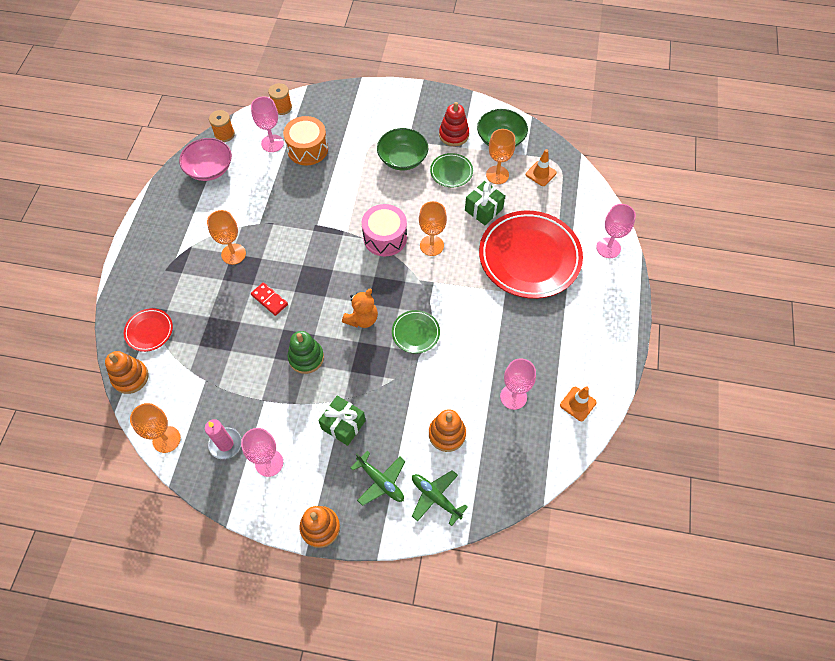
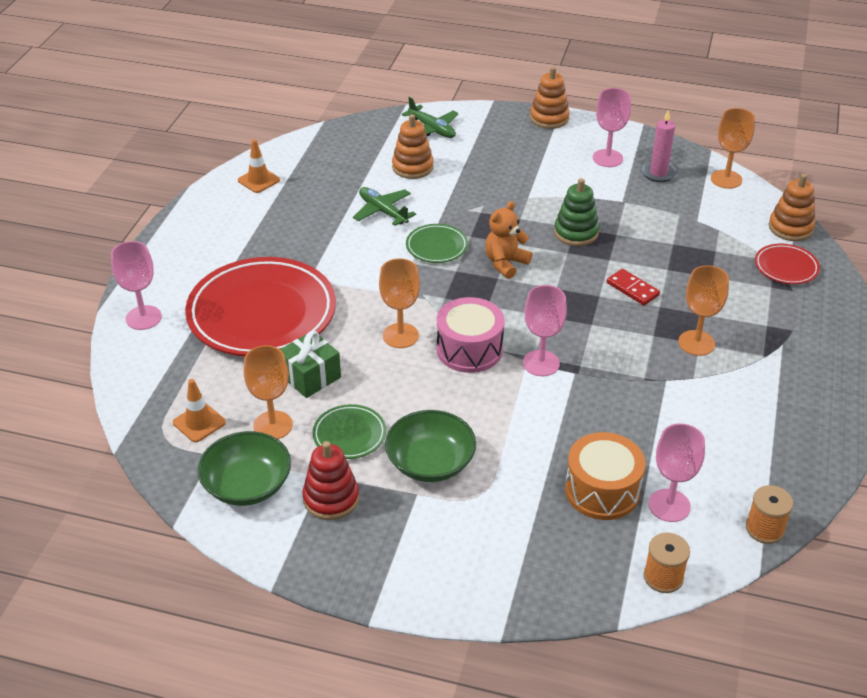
camera: 175 degrees left, 20 degrees down
pink bowl [179,138,232,181] -> none
green gift [318,395,366,446] -> none
green plane [350,451,405,506] -> green plane moved to [353,187,416,226]
pink goblet [500,358,536,410] -> pink goblet moved to [523,285,567,376]

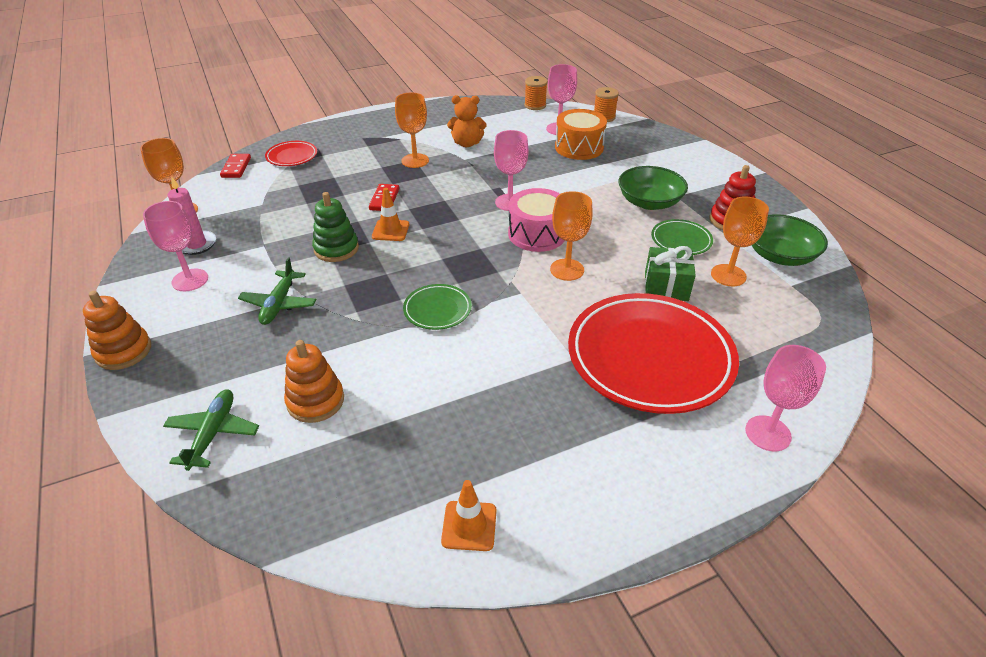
camera: 130 degrees left, 0 degrees up
orange traffic cone [173,379,226,442] -> orange traffic cone moved to [372,188,409,241]
green plane [353,187,416,226] -> green plane moved to [238,258,316,325]
orange teddy bear [485,201,533,279] -> orange teddy bear moved to [447,95,486,147]
orange stacking toy [769,174,815,241] -> red domino [220,154,251,178]

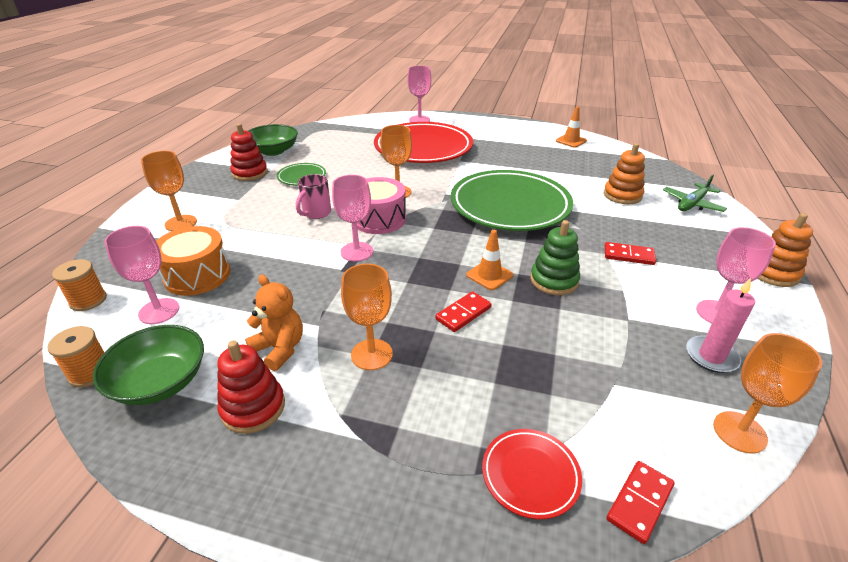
camera: 140 degrees left, 5 degrees down
green plane [238,258,316,325] -> red domino [605,242,656,265]
green plate [403,284,472,330] -> green plate [451,170,573,231], size x2.25
green bowl [618,166,688,210] -> green bowl moved to [93,325,204,405]
green gift [645,246,696,301] -> none
orange goblet [711,196,769,287] -> orange goblet moved to [141,151,197,231]
none -> red stacking toy [217,340,285,434]
none -> pink mug [296,174,331,219]

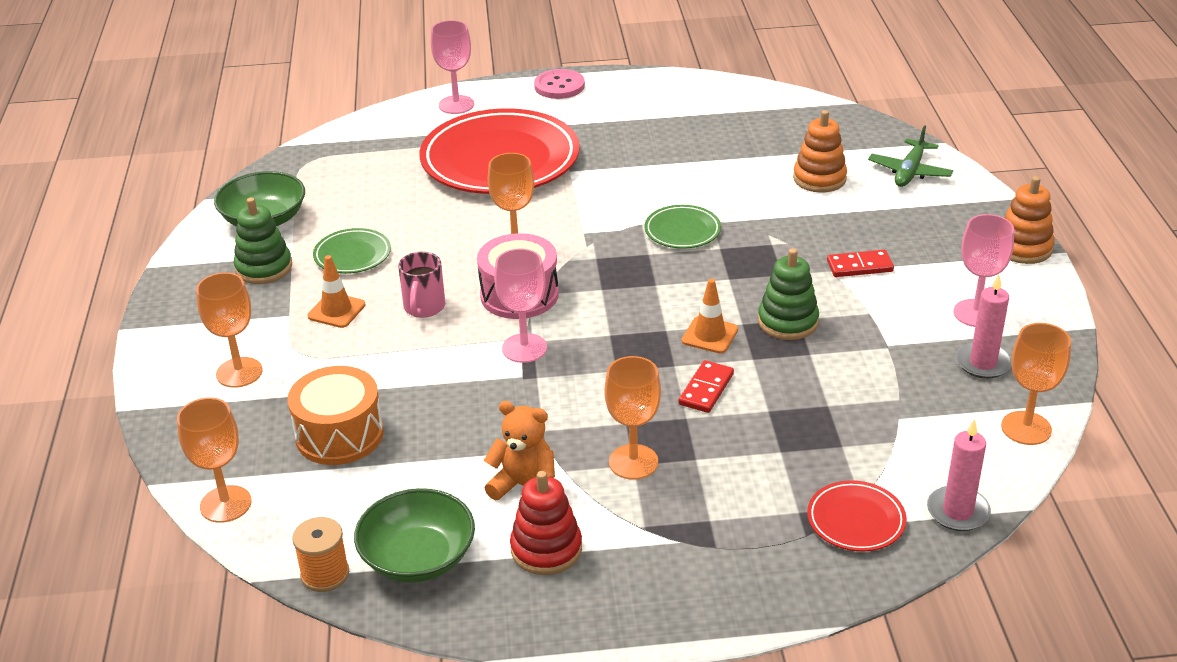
camera: 20 degrees left, 0 degrees up
orange spool [52,259,107,311] -> orange goblet [177,397,252,523]
pink goblet [104,226,179,324] -> none
red stacking toy [230,124,268,181] -> green stacking toy [234,197,292,284]
green plate [451,170,573,231] -> green plate [644,205,721,249], size x0.45
orange traffic cone [556,106,587,148] -> orange traffic cone moved to [308,255,365,328]
red domino [607,461,675,544] -> pink candle [927,419,991,531]
none -> pink button [534,69,585,99]

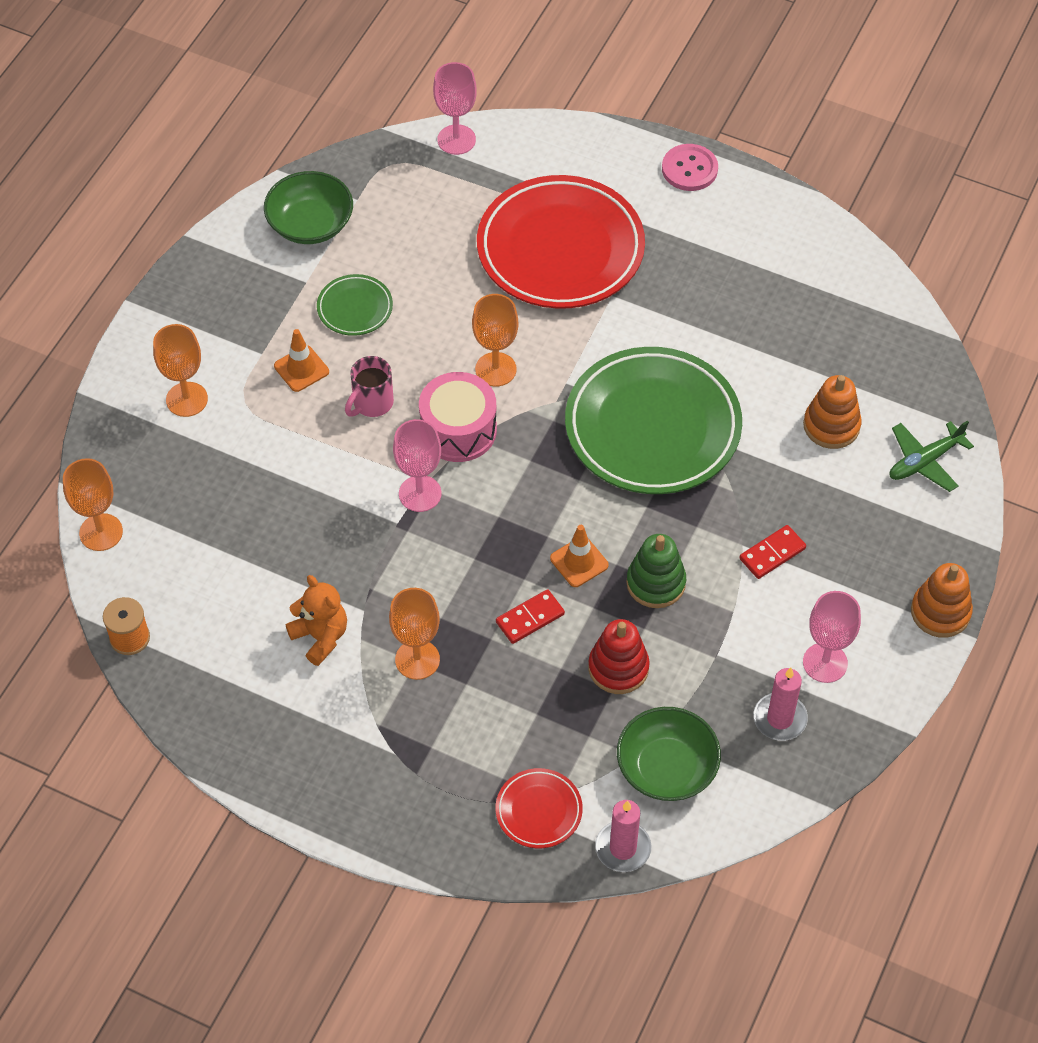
camera: 30 degrees right, 20 degrees up
green stacking toy [234,197,292,284] -> none
orange drum [287,366,384,465] -> none
green bowl [354,488,475,583] -> green bowl moved to [617,707,721,801]
pink goblet [431,20,474,114] -> pink goblet moved to [433,62,477,155]
red stacking toy [510,471,582,575] -> red stacking toy moved to [588,619,650,694]
green plate [644,205,721,249] -> green plate [565,347,742,494], size x2.25
red domino [827,250,894,277] -> red domino turned 60 degrees counterclockwise [739,525,806,579]
orange goblet [1001,323,1071,445] -> none

